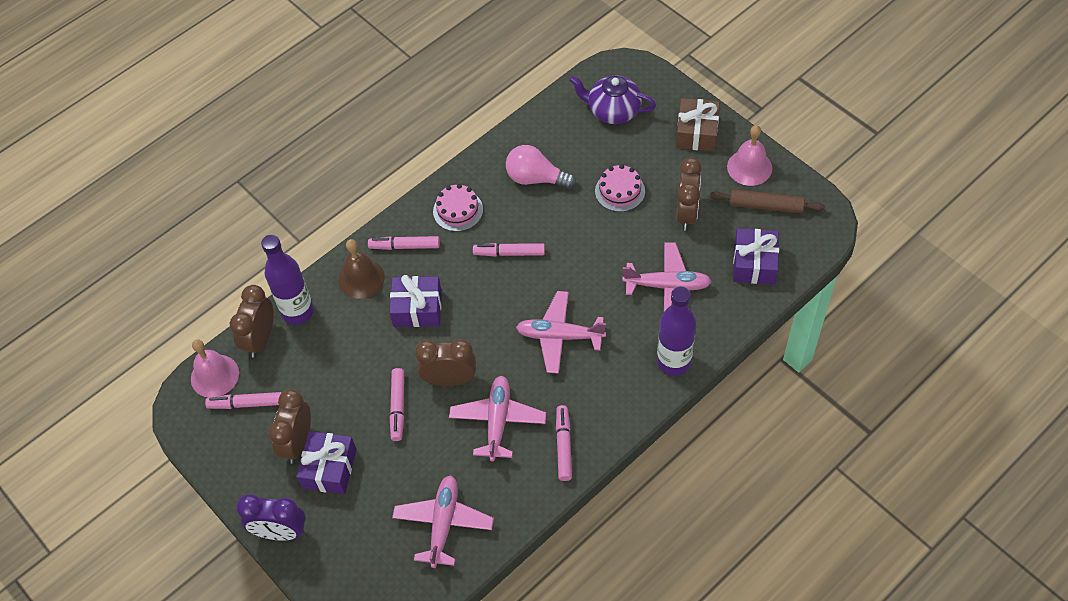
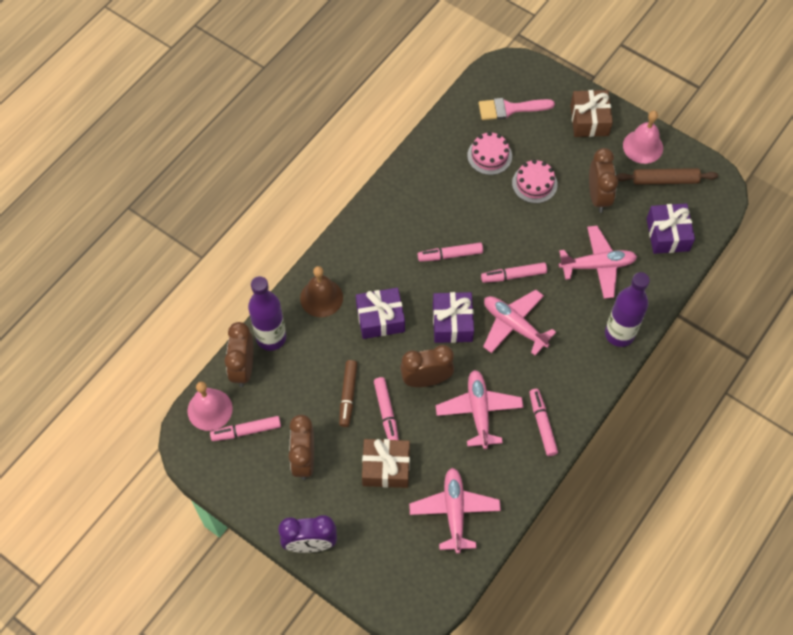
camera: 15 degrees left, 5 degrees up
purple gift [296,431,356,494] -> purple gift moved to [433,292,474,343]
pink marker [368,236,440,250] -> pink marker moved to [481,263,547,283]
pink cake [433,184,483,232] -> pink cake moved to [467,132,512,175]
pink light bulb [506,145,576,189] -> none
pink plane [516,291,606,374] -> pink plane turned 45 degrees clockwise [483,290,556,356]
purple teapot [569,75,656,124] -> pink brush [479,98,555,120]
none -> brown marker [339,360,357,427]
none -> brown gift [362,439,410,488]

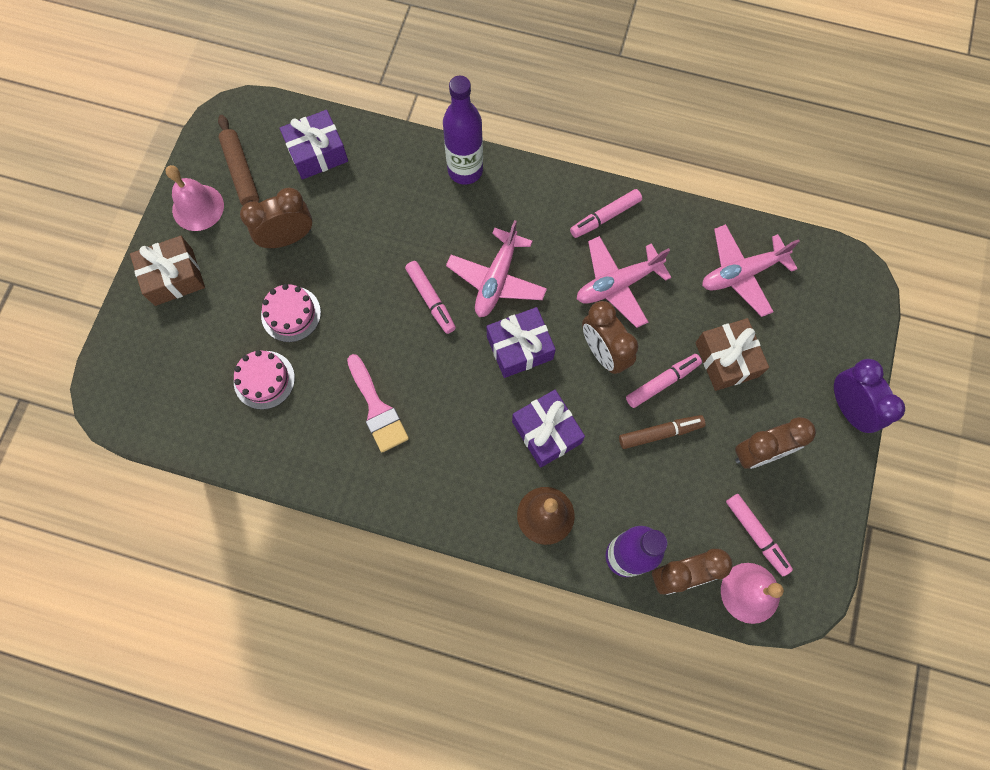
camera: 110 degrees left, 10 degrees up
pink marker [418,243,483,262] -> none
pink brush [479,98,555,120] -> pink brush moved to [347,354,409,452]
pink plane [559,226,637,299] -> none

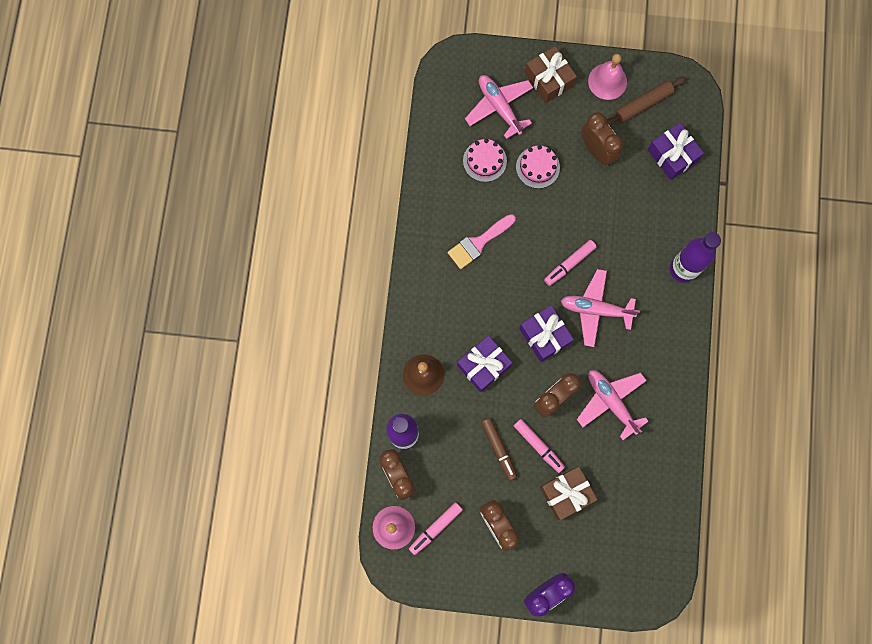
camera: 80 degrees right, 5 degrees up
pink marker [570,189,642,238] -> none
pink plane [702,224,800,317] -> pink plane moved to [465,75,534,139]

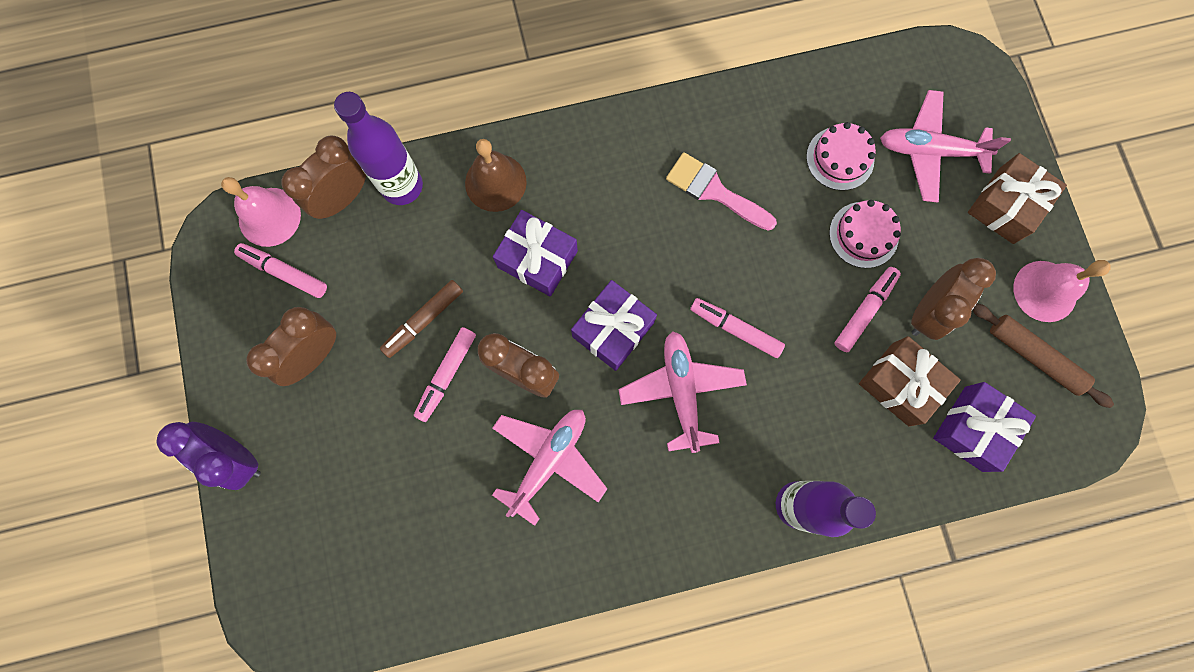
camera: 70 degrees right, 0 degrees up
pink plane [465,75,534,139] -> pink plane turned 120 degrees counterclockwise [880,90,1011,203]
brown gift [540,466,597,520] -> brown gift moved to [859,336,961,426]
none -> pink marker [834,267,901,352]

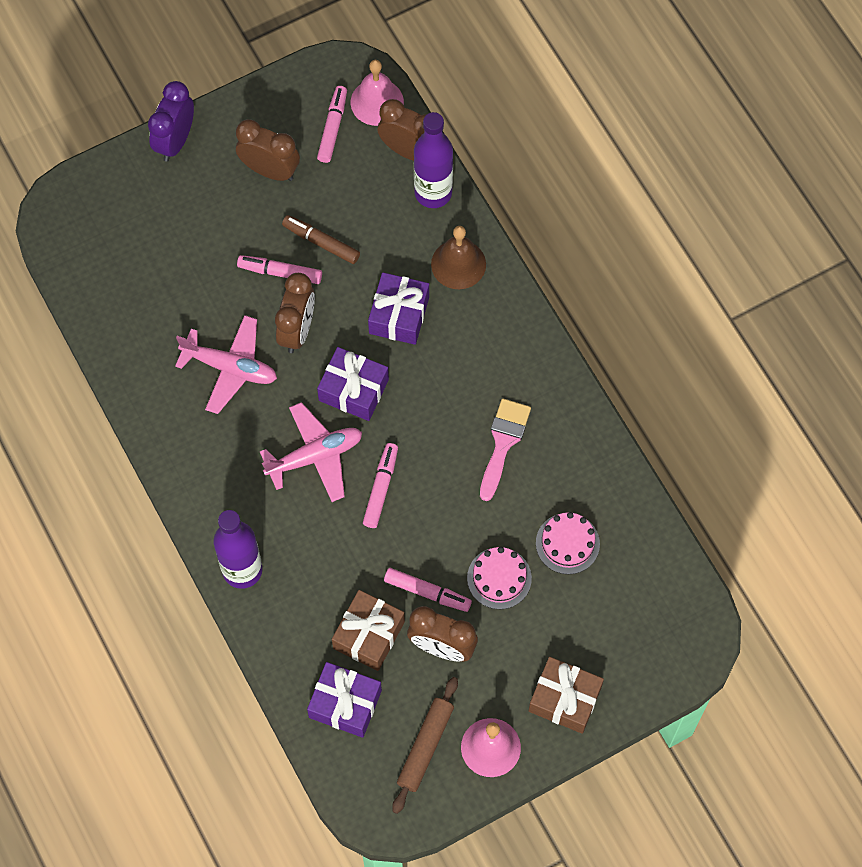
camera: 75 degrees right, 10 degrees down
pink plane [880,90,1011,203] -> none

